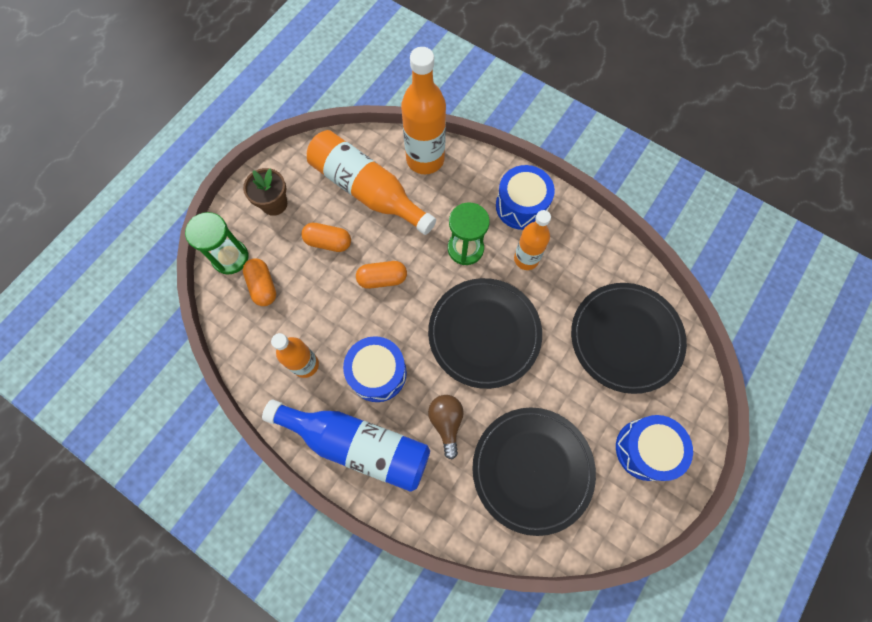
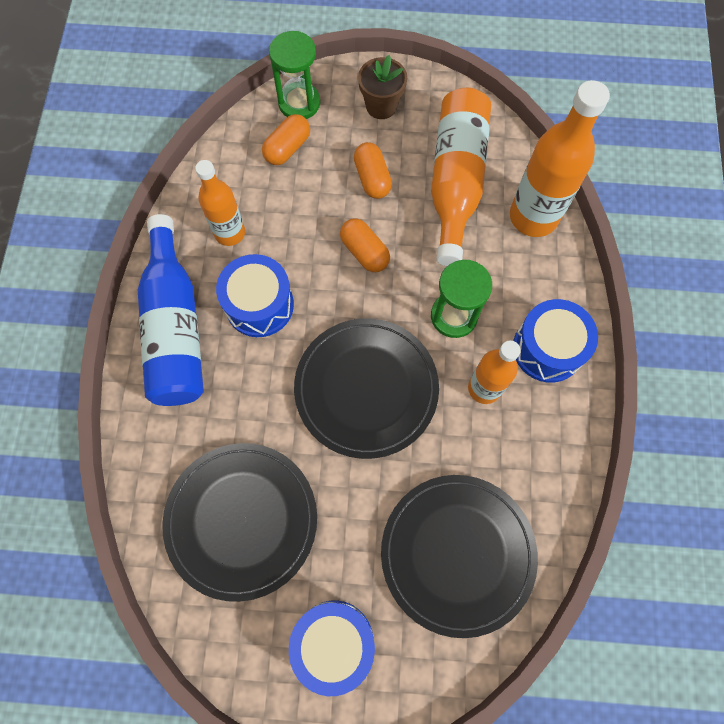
camera: 60 degrees right, 0 degrees up
brown light bulb [428,395,464,459] -> none

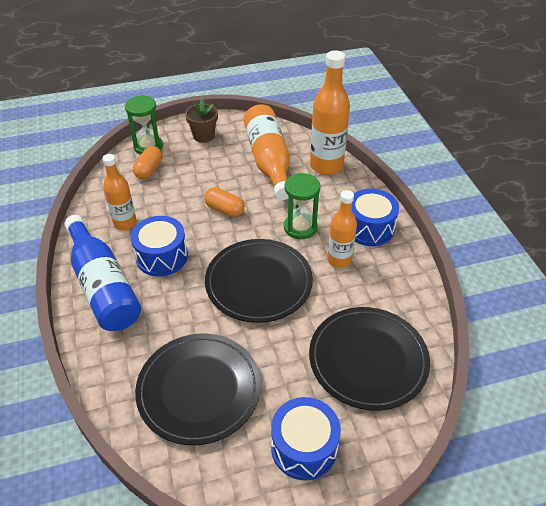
camera: 20 degrees left, 25 degrees down
orange capsule [354,142,392,199] -> none

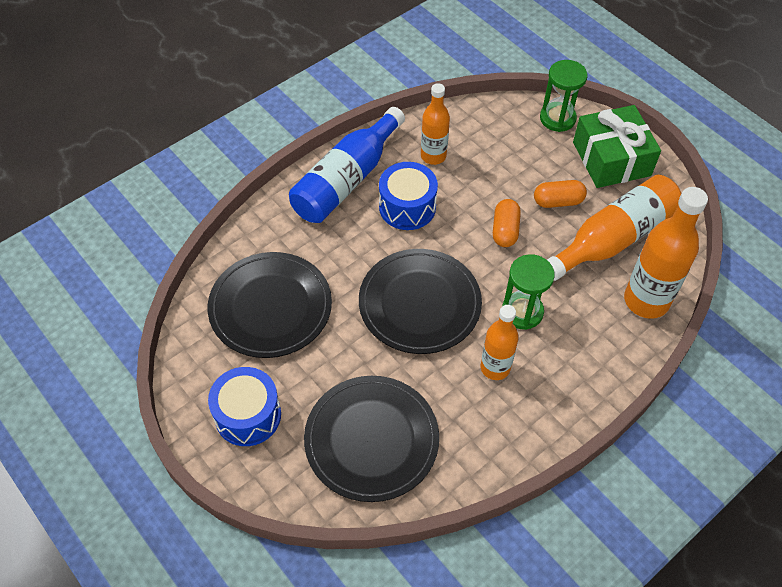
camera: 65 degrees right, 10 degrees up
orange capsule [133,146,162,179] -> orange capsule moved to [534,180,587,208]
brown flower pot [185,99,218,143] -> green gift [573,105,661,188]
blue drum [352,189,399,246] -> none

